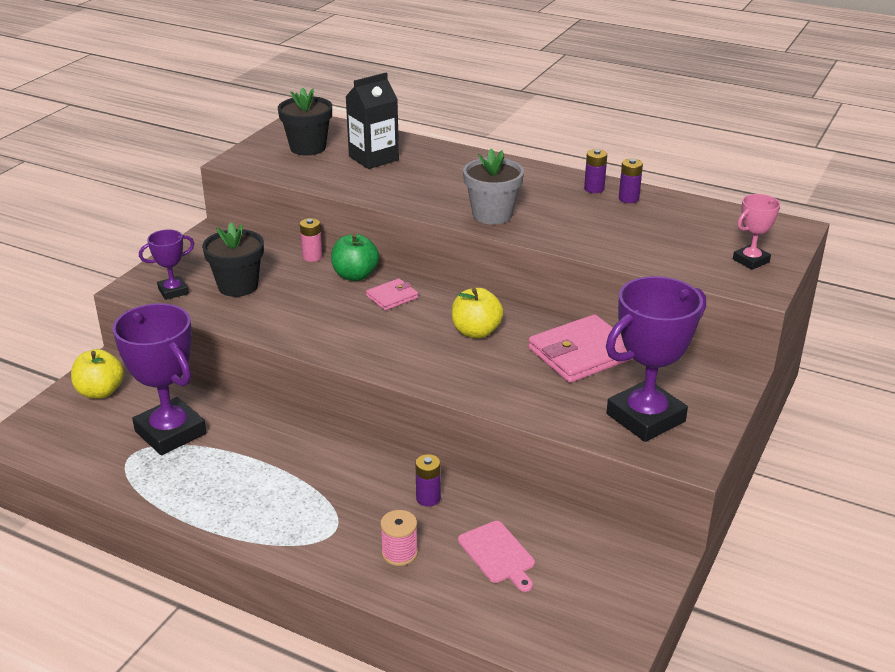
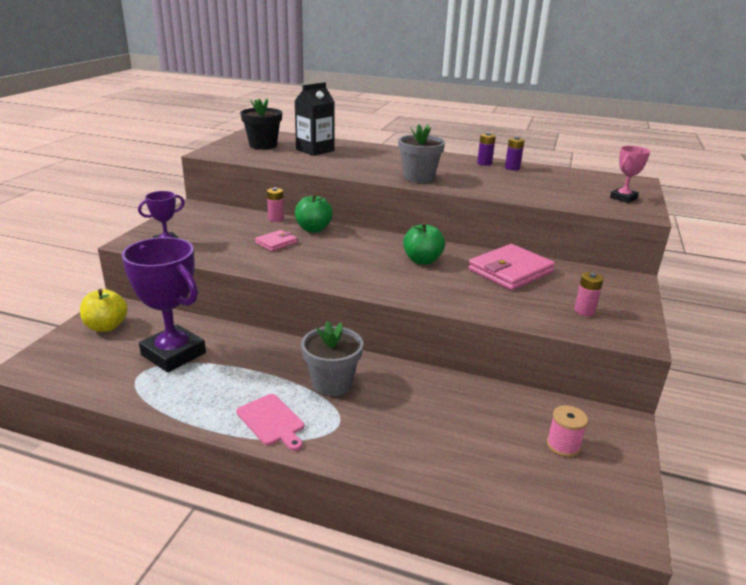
camera: 10 degrees left, 5 degrees down
black flower pot [202,222,264,297] -> none
pink wallet [366,278,418,310] -> pink wallet moved to [255,230,298,251]
pink spool [380,510,418,566] -> pink spool moved to [547,405,588,457]
purple battery [415,454,441,506] -> none
yellow apple [452,288,504,339] -> green apple [403,222,445,265]
pink cutting board [458,521,535,592] -> pink cutting board moved to [236,394,304,451]
purple trophy [606,276,706,442] -> pink battery [574,272,604,316]
none -> grey flower pot [301,321,363,396]

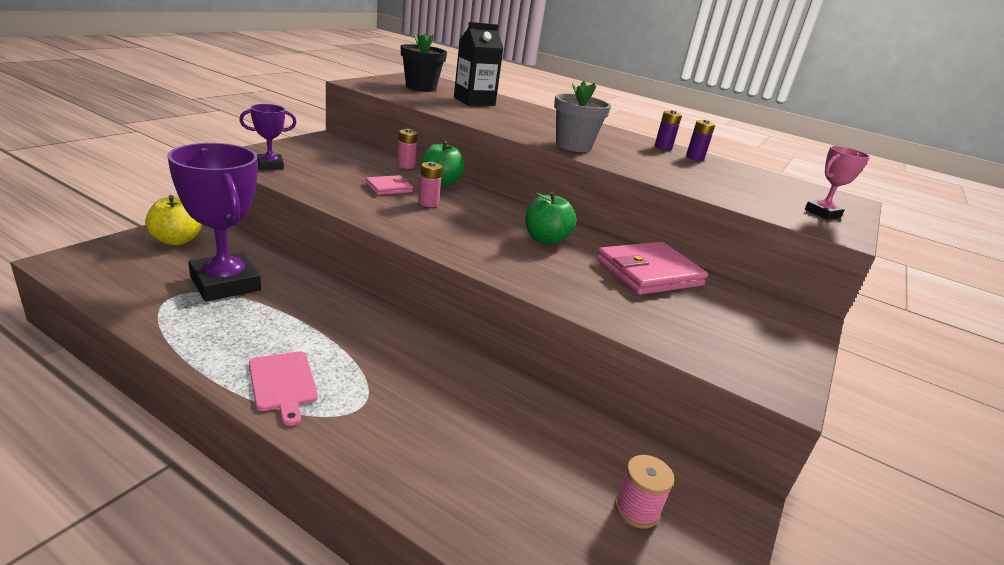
camera: 10 degrees right, 0 degrees up
grey flower pot [301,321,363,396] -> none
pink battery [574,272,604,316] -> pink battery moved to [418,162,442,207]

